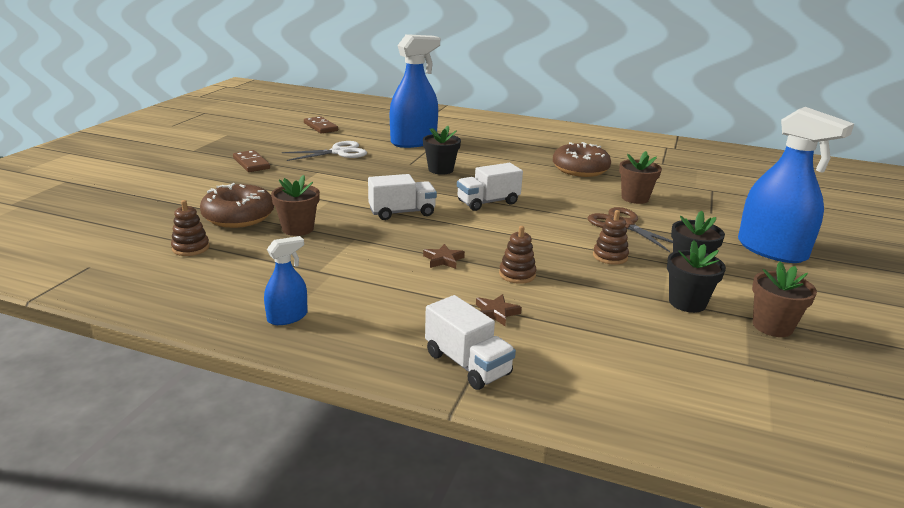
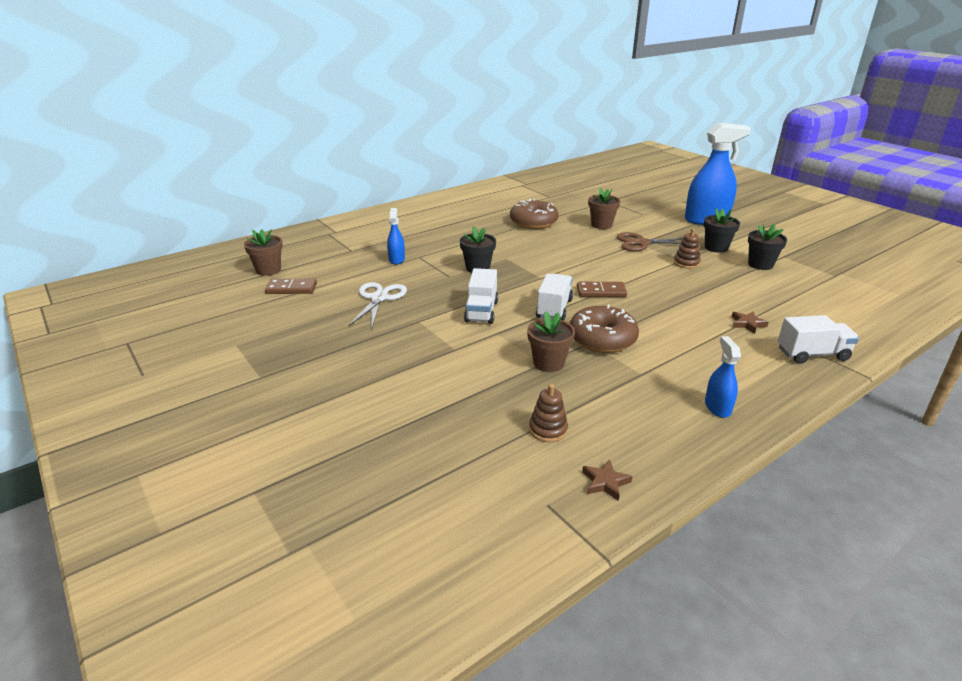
camera: 55 degrees left, 5 degrees up
brown donut [200,183,274,228] -> brown donut moved to [570,305,639,353]
brown domino [233,150,270,172] -> brown domino moved to [577,282,627,297]
blue spray bottle [390,34,440,148] -> blue spray bottle [387,208,405,265], size x0.48
brown star [423,244,465,269] -> brown star moved to [582,460,633,501]
white truck [457,163,523,211] -> white truck moved to [464,268,498,324]
brown stacking toy [499,226,536,284] -> none
brown flower pot [752,261,817,337] -> brown flower pot moved to [244,229,283,276]

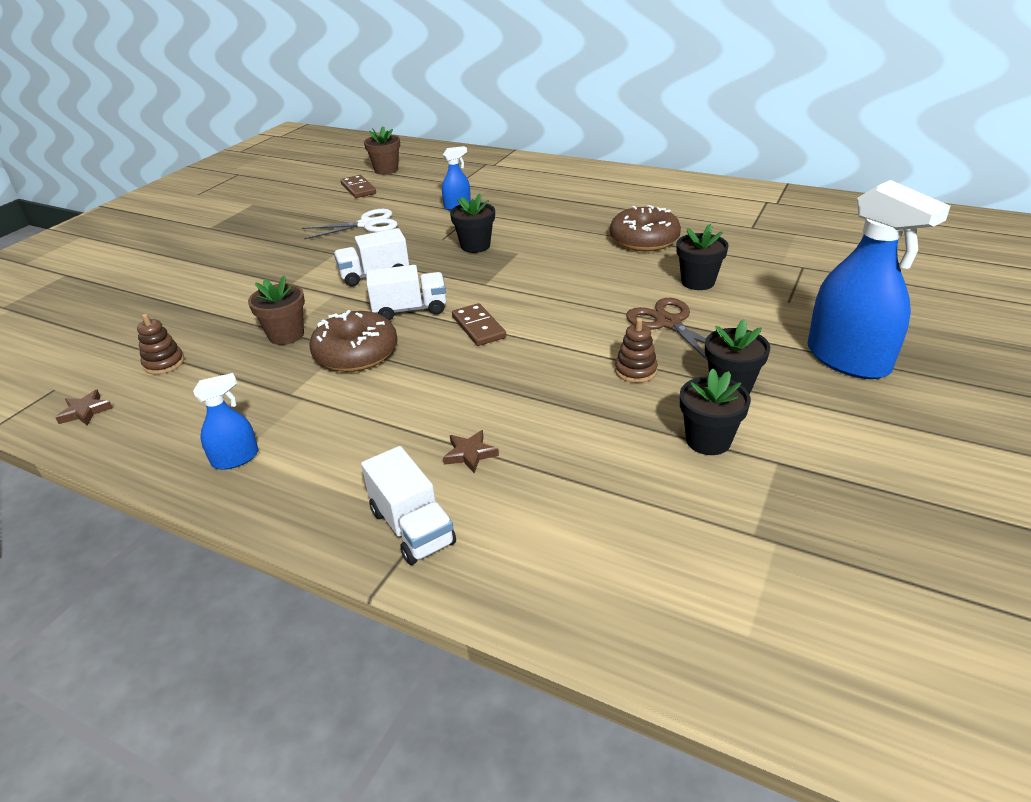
camera: 65 degrees right, 5 degrees up
brown flower pot [588,187,620,229] -> black flower pot [676,224,729,290]

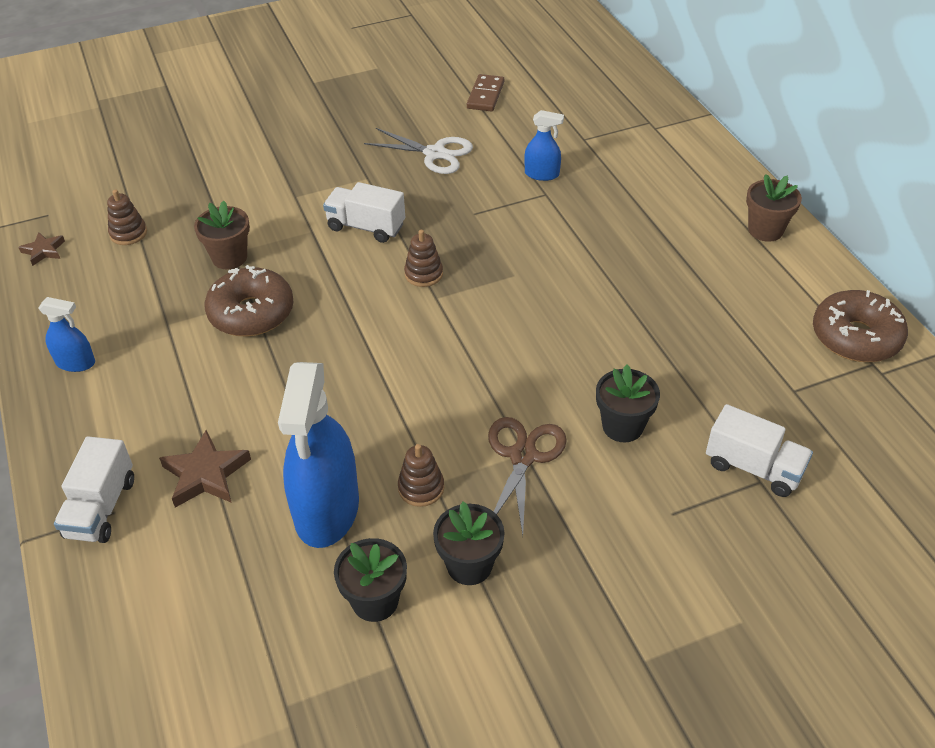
camera: 40 degrees right, 10 degrees up
brown flower pot [364,126,400,175] -> brown flower pot moved to [746,174,802,242]
white truck [366,265,446,320] -> white truck moved to [706,404,813,497]
brown star [443,430,499,473] -> brown star [159,430,251,508], size x1.67
black flower pot [450,194,495,253] -> none
brown domino [452,303,506,346] -> none
brown donut [610,205,681,252] -> brown donut moved to [813,290,908,362]
blue spray bottle [808,180,950,379] -> blue spray bottle moved to [278,362,359,548]
none -> brown stacking toy [404,230,443,287]

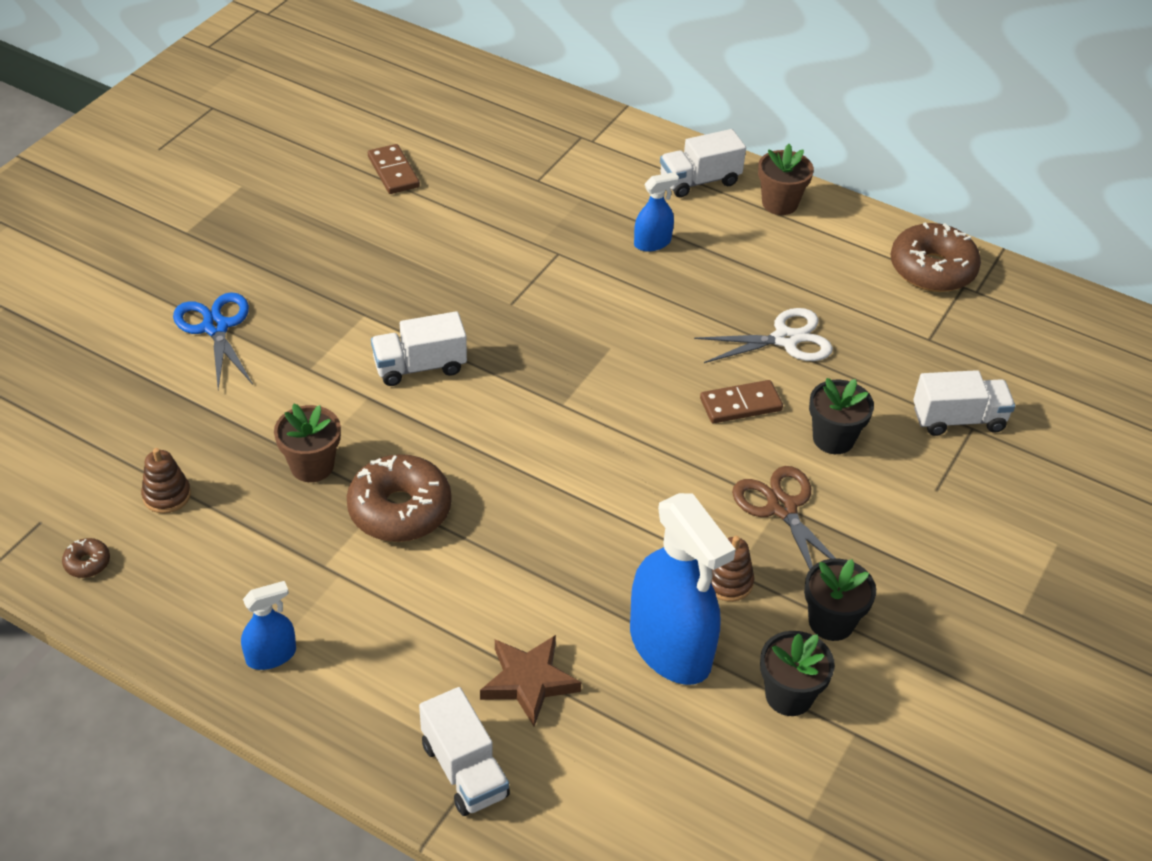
camera: 40 degrees left, 0 degrees up
brown star [18,232,65,266] -> brown donut [62,538,110,578]
white scissors [364,128,473,174] -> white scissors moved to [694,308,833,363]
brown stacking toy [404,230,443,287] -> none
blue spray bottle [524,110,564,181] -> blue spray bottle moved to [634,172,679,251]
none -> blue scissors [173,292,253,390]
none -> white truck [660,129,746,198]
none -> brown domino [700,380,783,423]

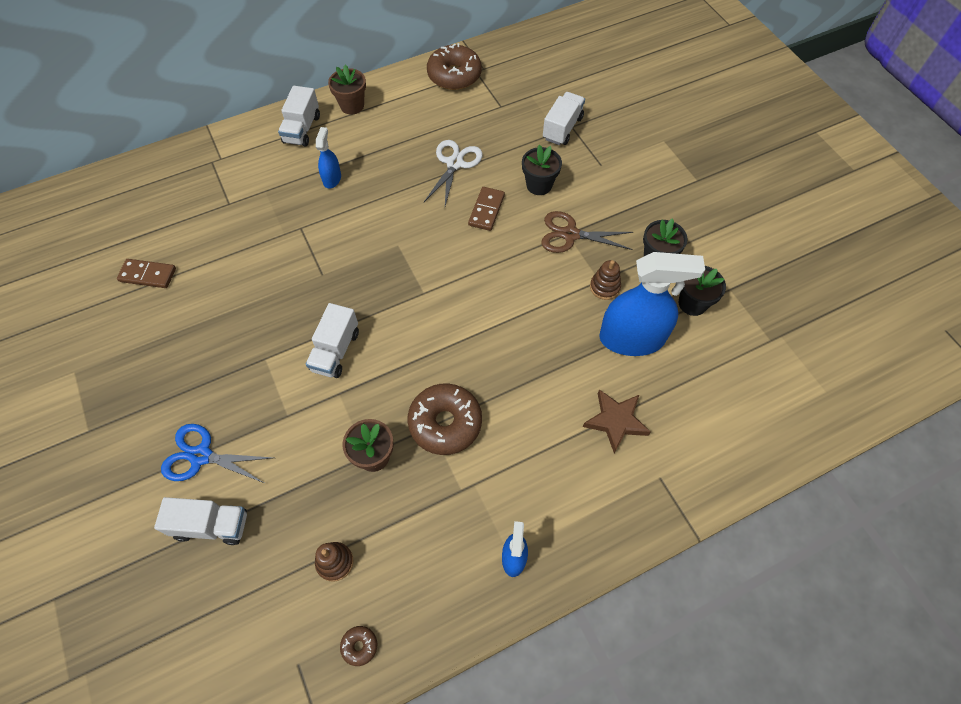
camera: 55 degrees left, 15 degrees up
white truck [419,687,510,816] -> white truck moved to [154,497,247,545]

